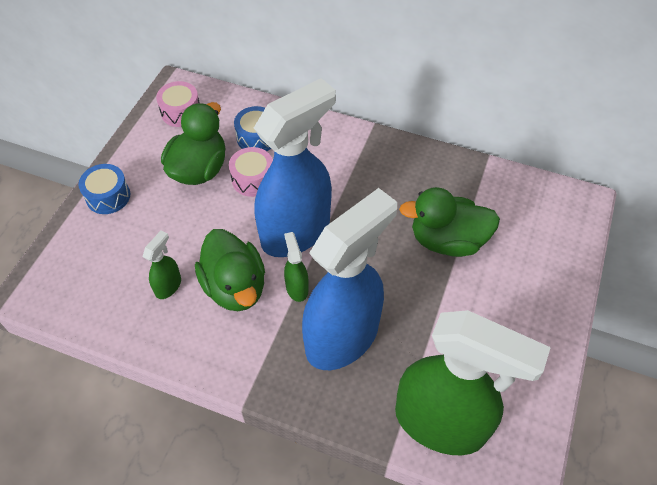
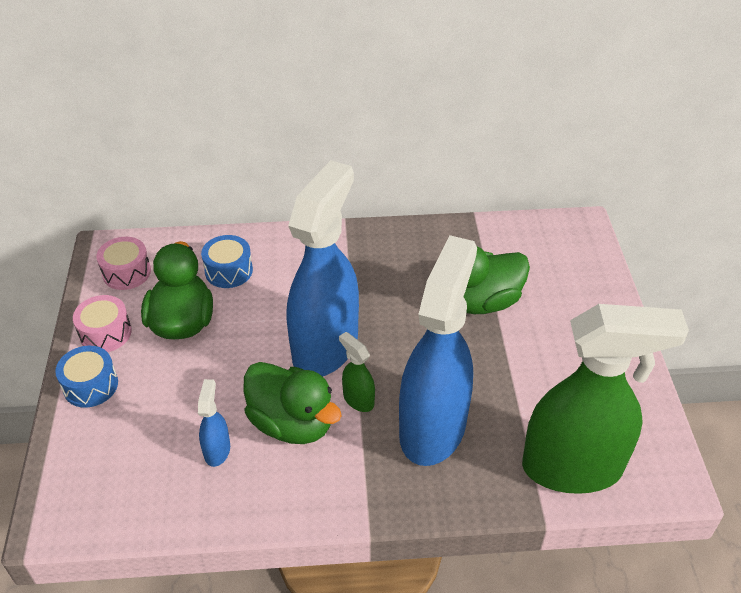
camera: 25 degrees left, 10 degrees down
green spray bottle [142,230,181,299] -> blue spray bottle [198,379,230,467]
pink drum [229,147,273,197] -> pink drum moved to [73,295,132,352]

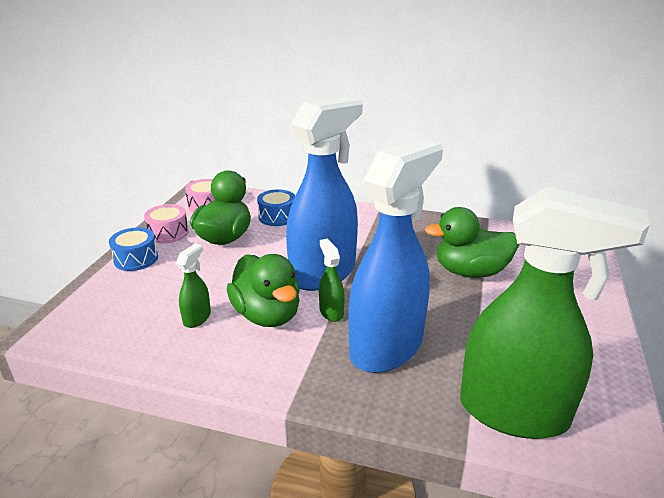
camera: 20 degrees right, 15 degrees down
blue spray bottle [198,379,230,467] -> green spray bottle [176,243,211,328]

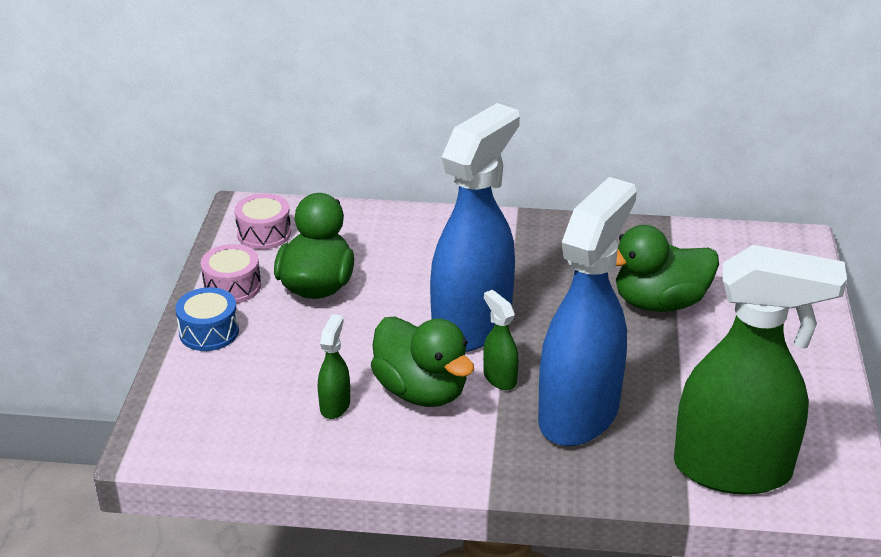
camera: 10 degrees left, 5 degrees up
blue drum [257,189,295,226] -> none

